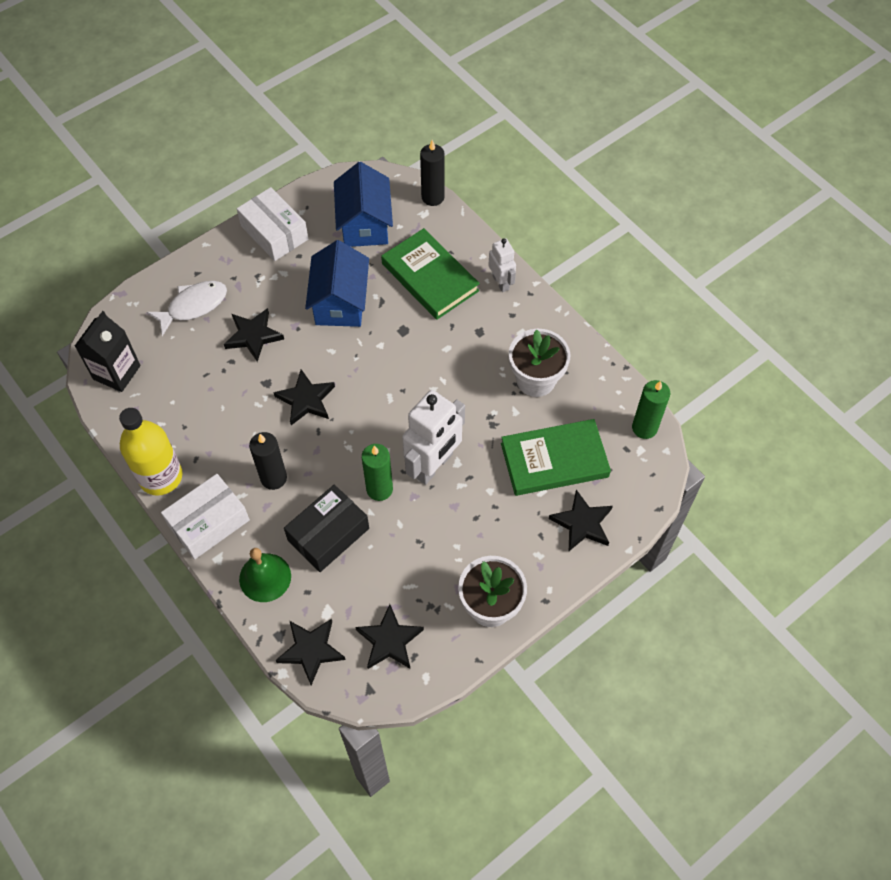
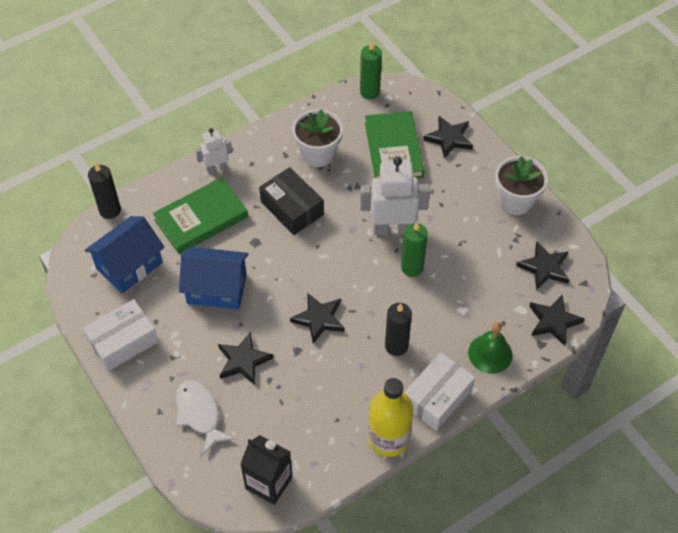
camera: 85 degrees left, 5 degrees down
white box [161,474,250,559] -> white box turned 75 degrees clockwise [404,352,475,431]
black box [284,485,369,572] -> black box moved to [259,167,324,235]
blue house [334,162,393,247] -> blue house turned 45 degrees counterclockwise [84,216,165,293]
white robot [402,390,465,485] -> white robot turned 45 degrees counterclockwise [360,157,430,235]

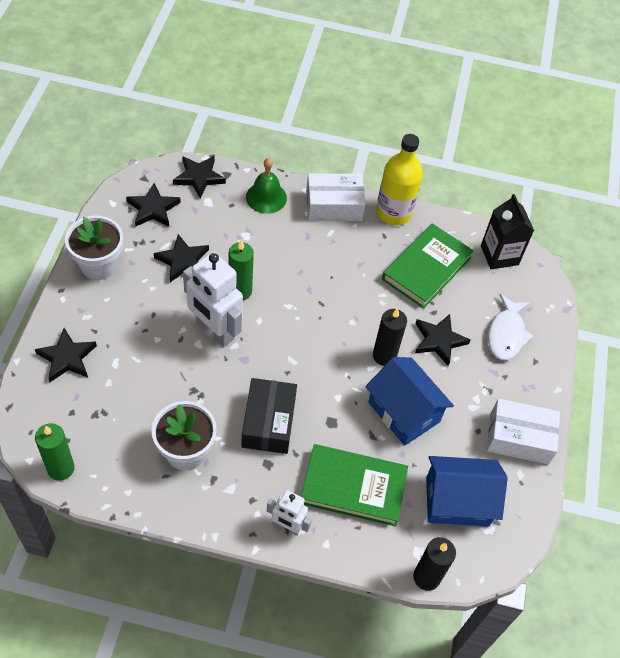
camera: 140 degrees left, 0 degrees up
black star [290,293,345,344] -> black star moved to [154,234,209,282]
green book [365,111,425,178] -> green book moved to [382,223,474,309]
black candle [385,303,412,356] -> black candle moved to [373,308,407,366]

